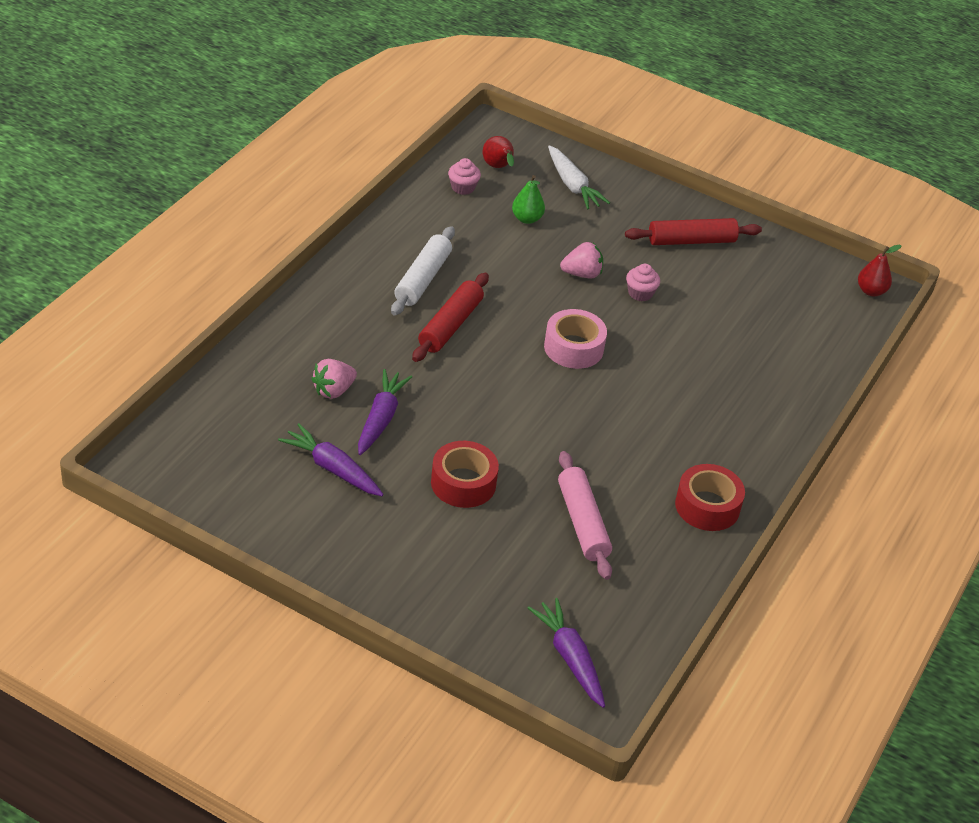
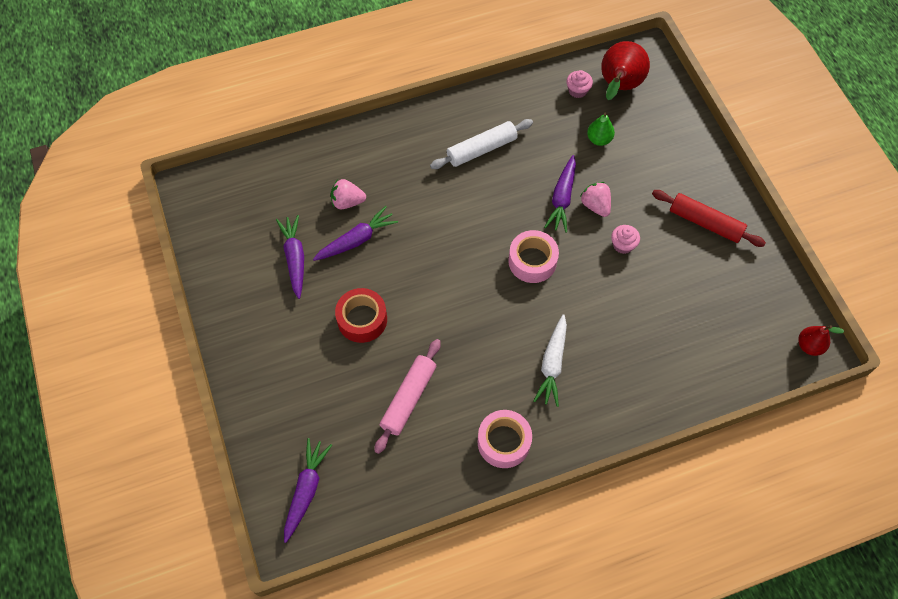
camera: 45 degrees right, 20 degrees up
red rolling pin [412,273,489,362] -> none
red pear [483,136,514,168] -> red pear [601,41,650,100], size x1.81
white carrot [548,145,610,210] -> white carrot moved to [534,314,567,407]
pink strawberry [560,242,603,278] -> pink strawberry turned 150 degrees counterclockwise [580,182,611,217]
red tape [675,464,745,531] -> pink tape [478,410,532,468]
none -> purple carrot [544,155,576,233]

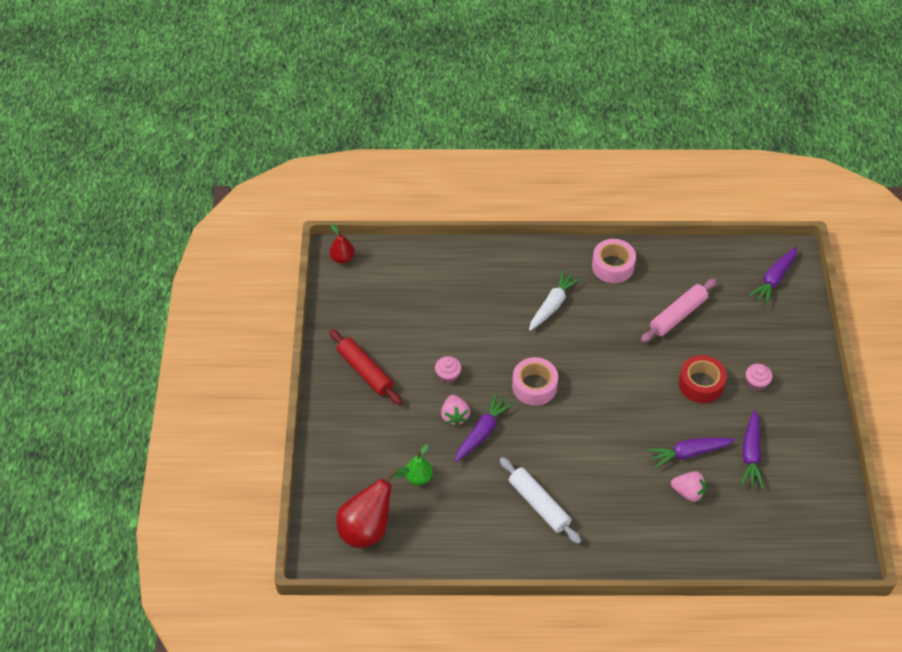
camera: 160 degrees left, 10 degrees down
white rolling pin [430,119,533,169] -> white rolling pin turned 60 degrees clockwise [500,457,581,544]
pink cupcake [566,70,593,98] -> pink cupcake moved to [746,364,773,391]

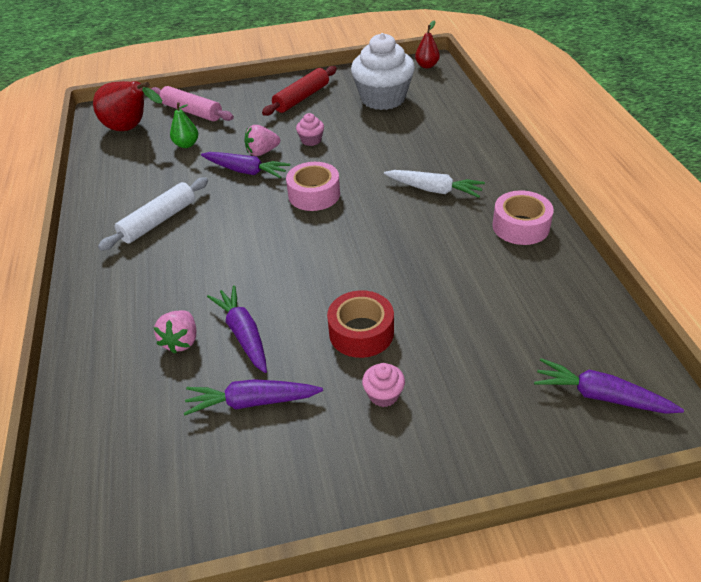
camera: 80 degrees right, 10 degrees down
pink rolling pin [641,278,717,343] -> pink rolling pin moved to [151,86,234,121]
none -> white cupcake [351,33,415,110]

